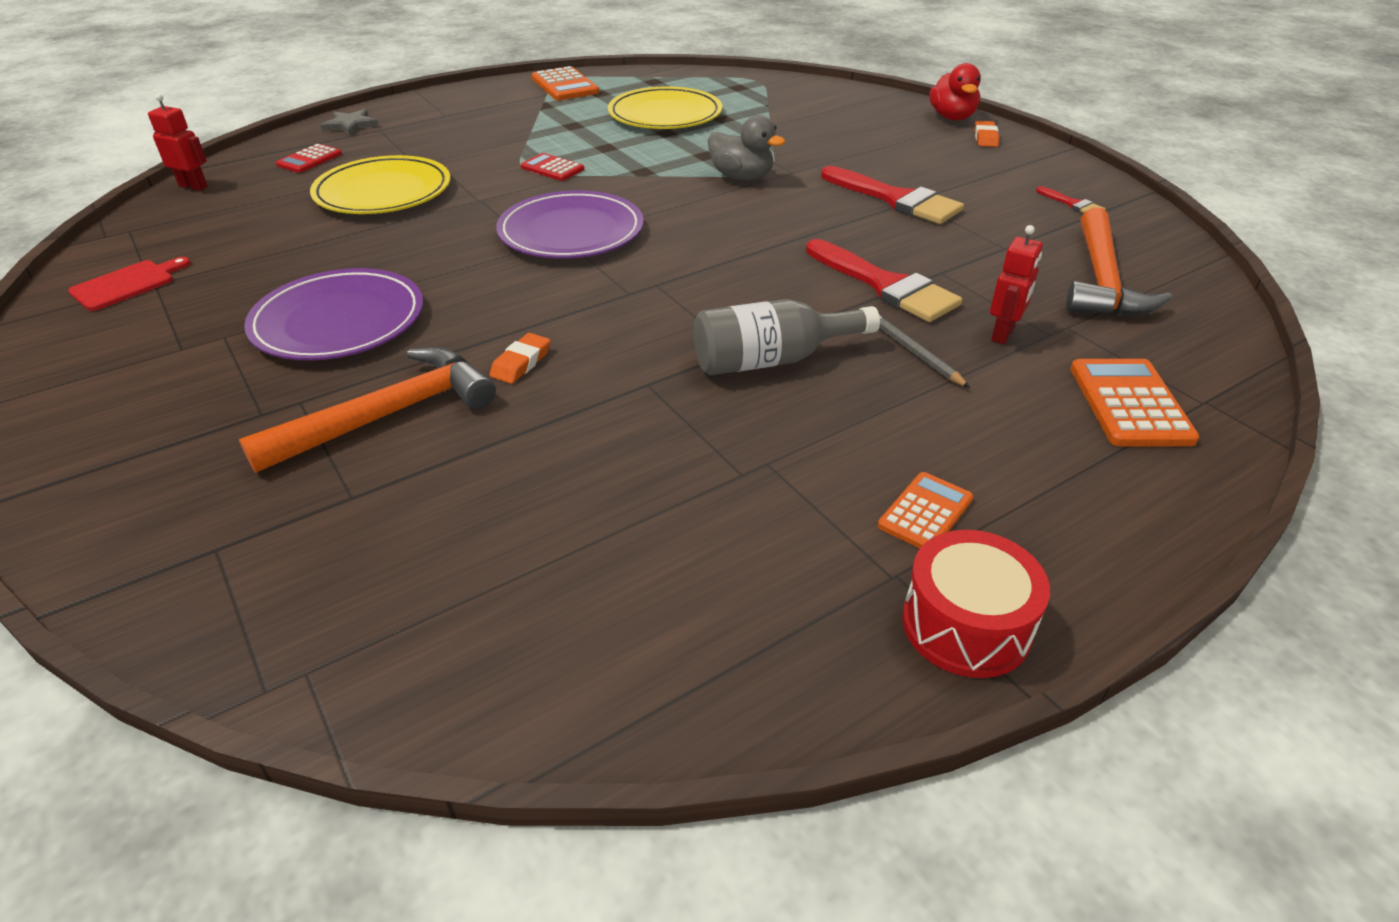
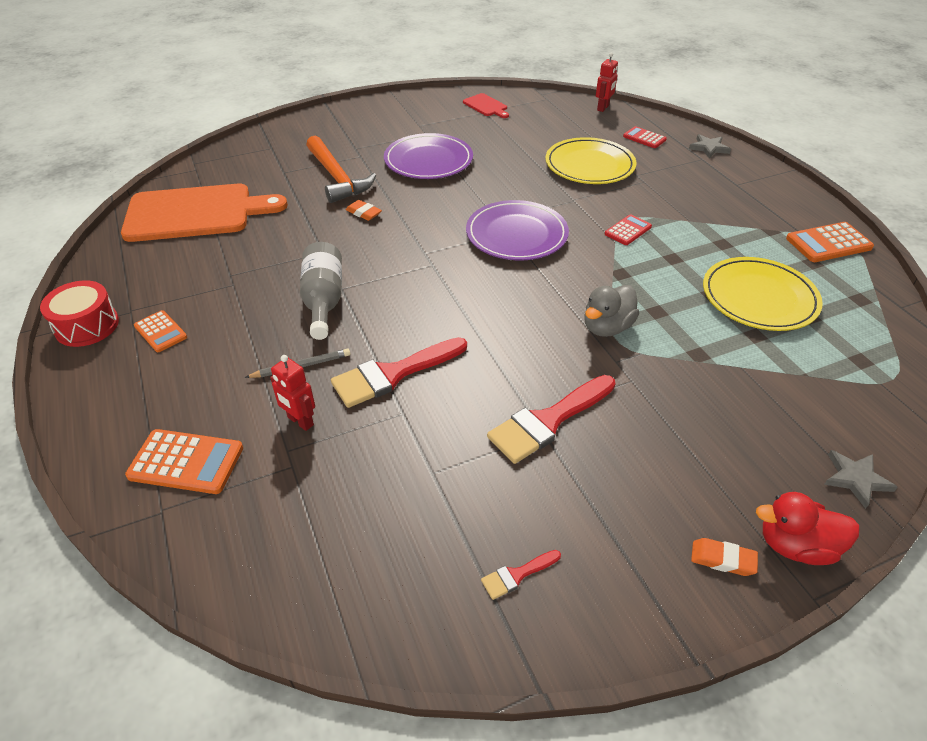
camera: 100 degrees right, 5 degrees up
orange hammer [1066,207,1172,316] -> none
none -> orange cutting board [121,184,288,242]
none -> grey star [824,450,898,509]

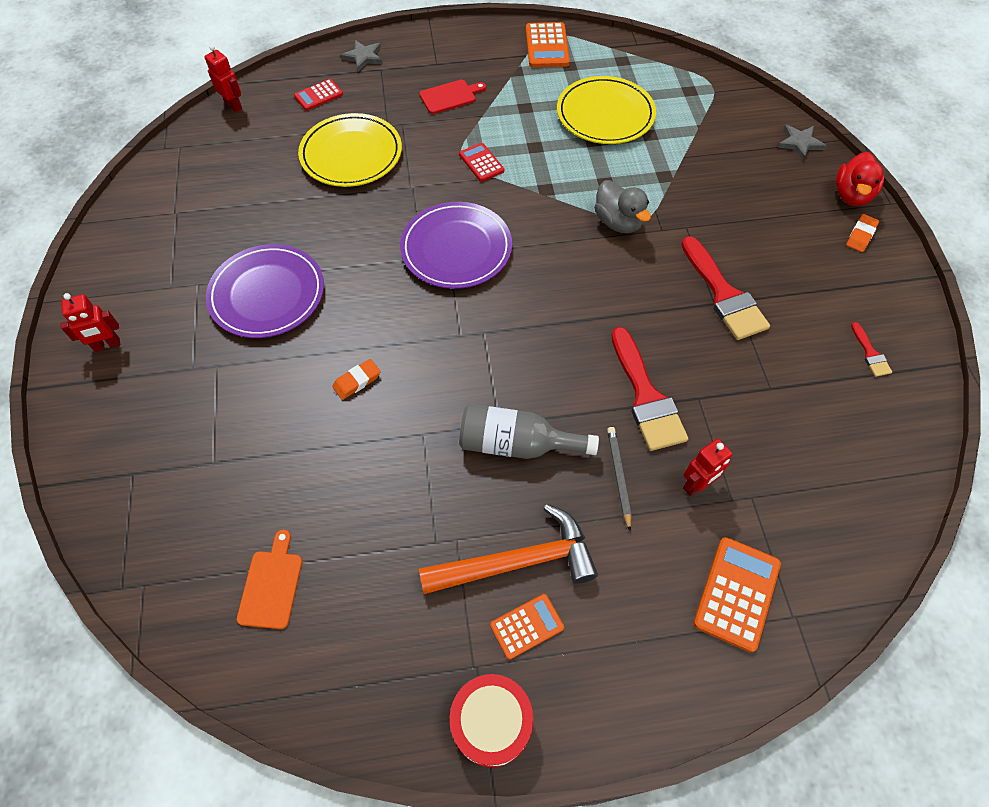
camera: 75 degrees left, 15 degrees up
orange cutting board [121,184,288,242] -> orange cutting board [237,530,302,629], size x0.43
orange hammer [306,136,376,203] -> orange hammer moved to [419,504,598,594]
red cutting board [463,93,509,118] -> red cutting board moved to [419,80,486,114]
none -> red robot [61,293,120,352]

